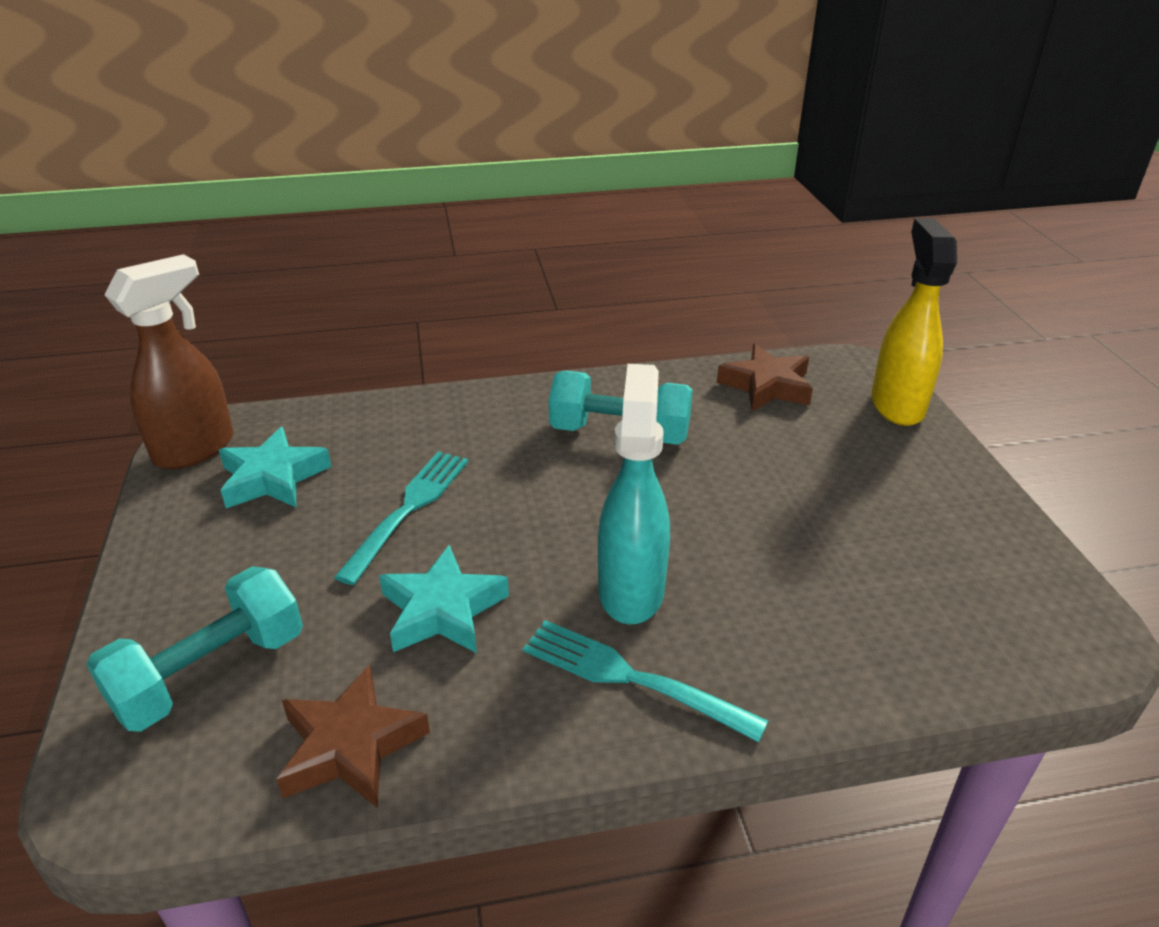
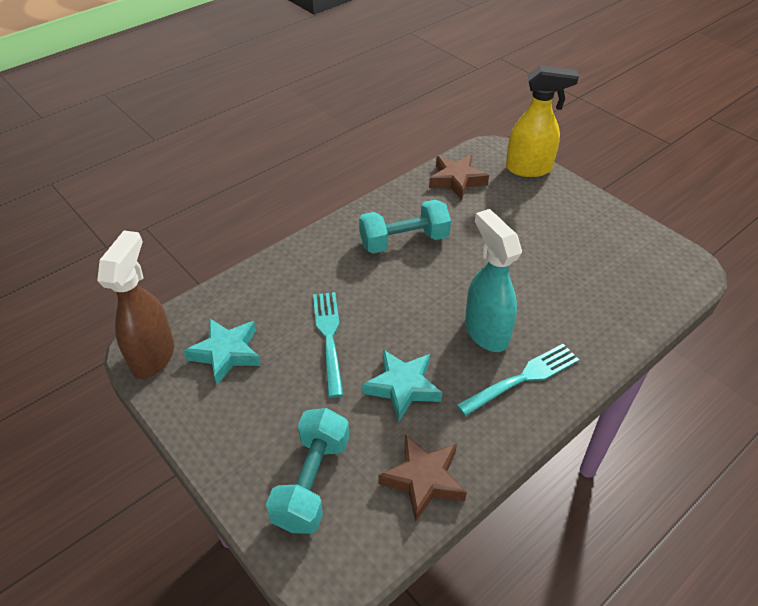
camera: 30 degrees left, 10 degrees up
turquoise fork [523,620,769,742] -> turquoise fork turned 150 degrees clockwise [456,344,579,416]
yellow spray bottle [871,218,957,426] -> yellow spray bottle turned 120 degrees clockwise [506,65,579,177]

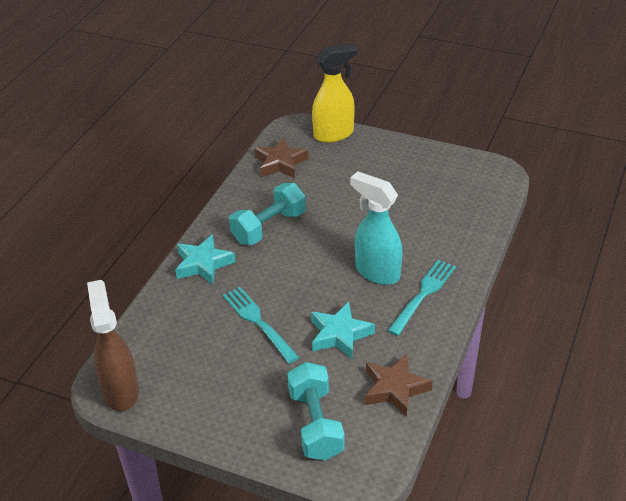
camera: 25 degrees left, 5 degrees down
turquoise star [184,318,261,385] -> turquoise star moved to [175,234,236,285]

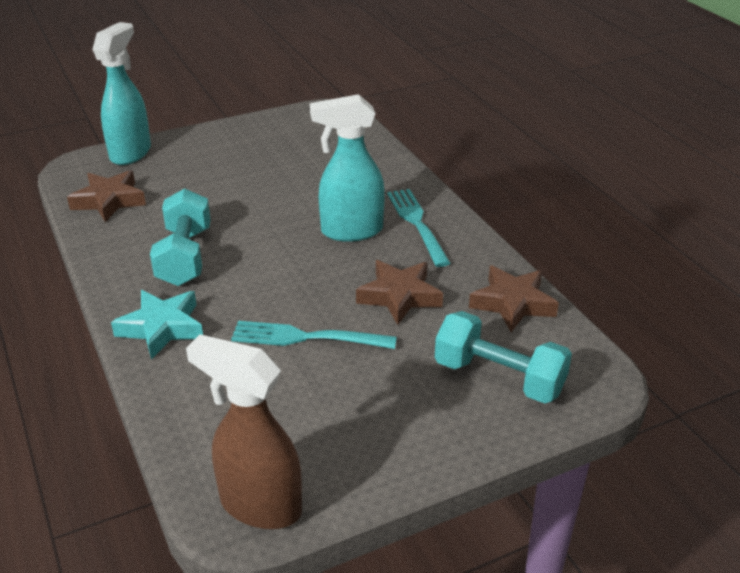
camera: 50 degrees left, 5 degrees down
turquoise star [311,302,375,359] -> brown star [356,260,443,325]
yellow spray bottle [312,43,358,143] -> turquoise spray bottle [92,22,151,165]

